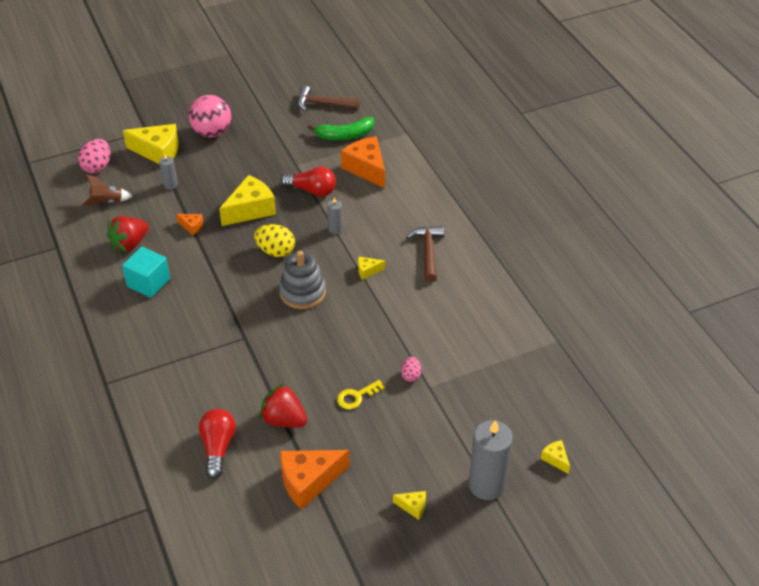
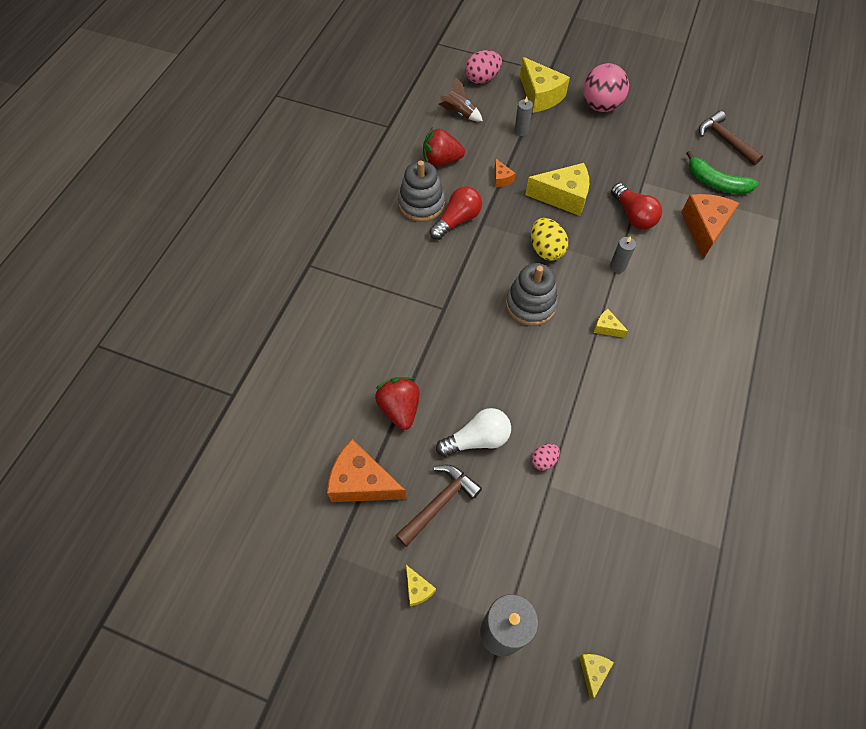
camera: 45 degrees right, 15 degrees up
turquoise cube [122,247,170,298] -> grey stacking toy [398,160,445,222]
red light bulb [199,409,236,479] -> red light bulb moved to [430,186,482,240]
yellow key [337,380,384,409] -> white light bulb [436,408,511,457]
brown hammer [406,226,444,282] -> brown hammer moved to [396,465,482,547]

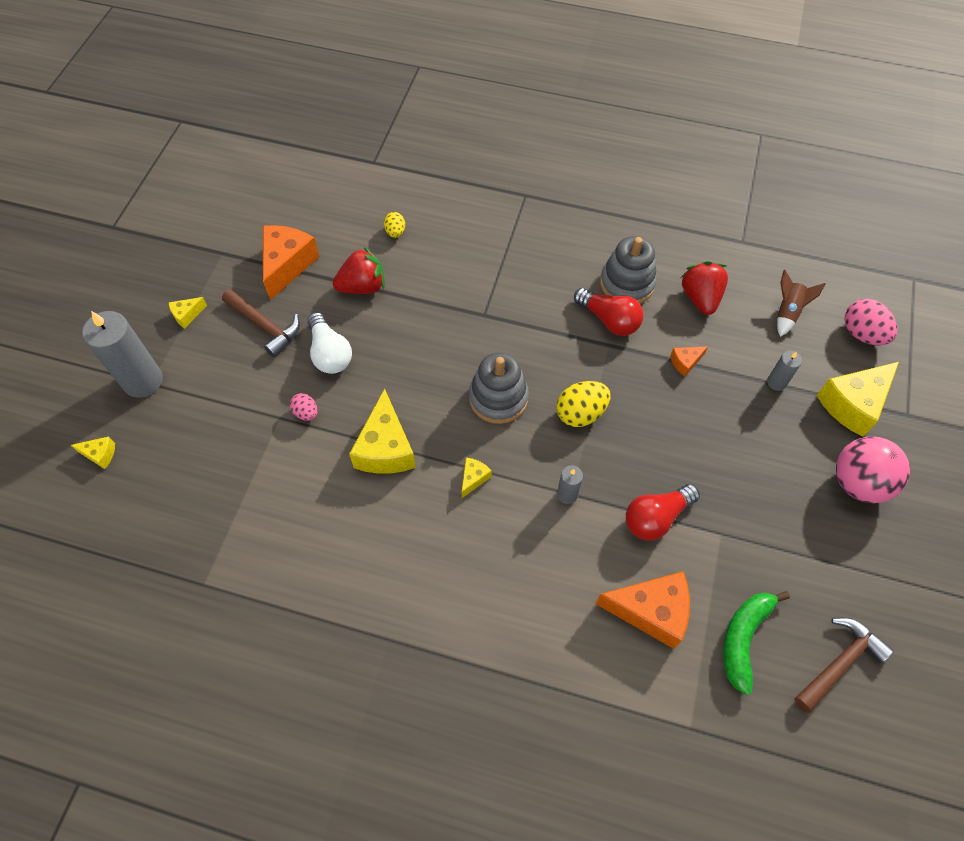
camera: 85 degrees right, 0 degrees up
yellow cheese [525,163,589,216] -> yellow cheese moved to [349,388,416,474]
none -> yellow egg [384,212,405,238]

